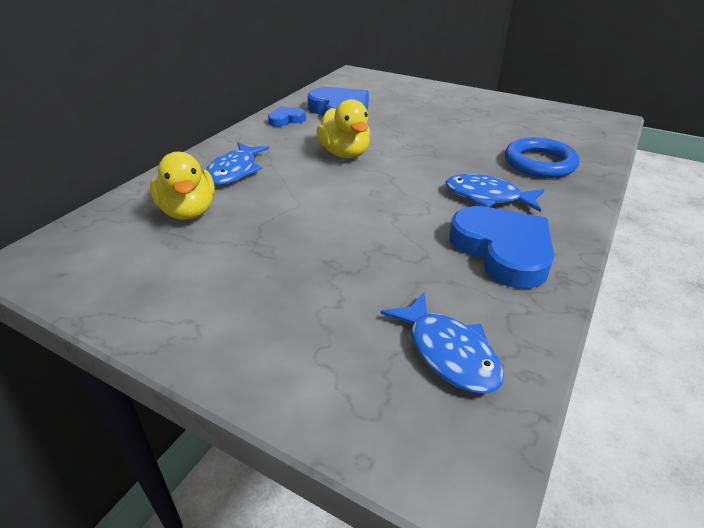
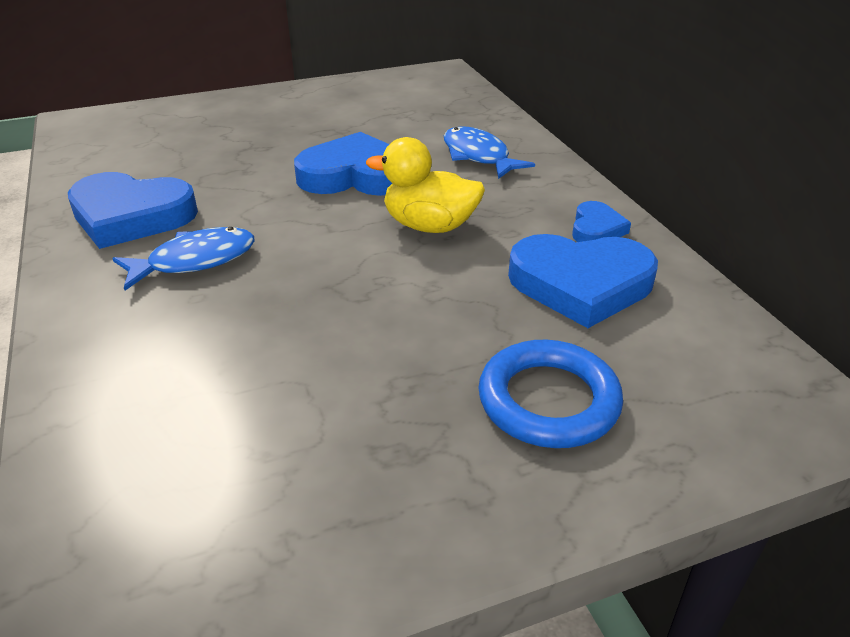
camera: 130 degrees right, 0 degrees up
yellow duck [150,152,215,220] -> none
blue fish [381,292,504,394] -> none
blue ring [505,137,579,178] -> blue ring moved to [478,340,623,448]
none -> blue heart [294,132,392,196]

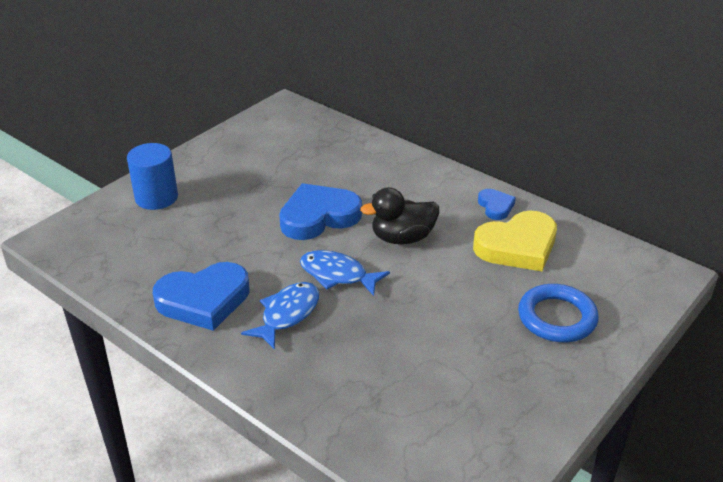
camera: 30 degrees left, 0 degrees up
yellow duck [366,137,485,233] -> black duck [360,187,439,244]
blue fish [444,126,535,179] -> blue fish moved to [300,250,390,296]
blue heart [508,234,658,328] -> yellow heart [473,210,557,271]
none -> blue cylinder [127,143,178,210]

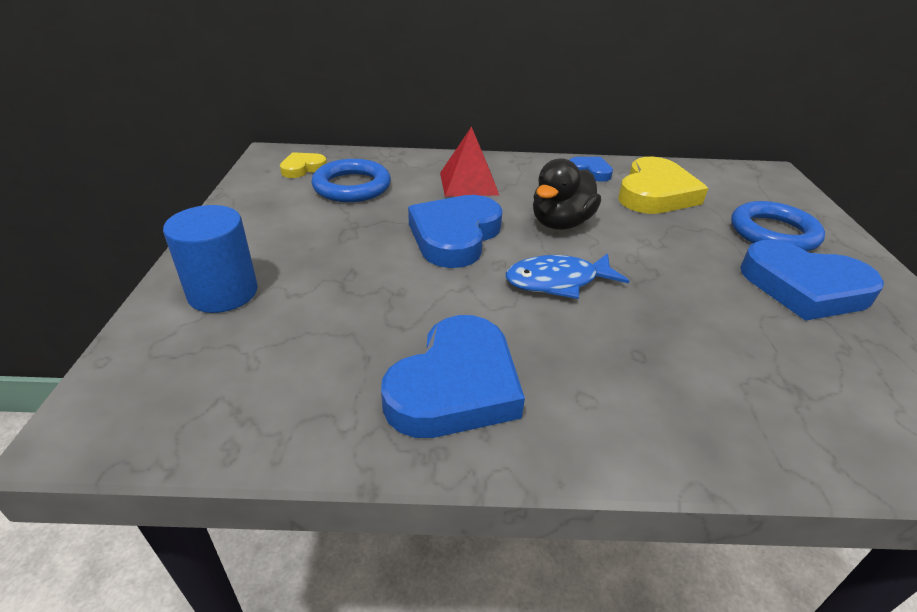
camera: 40 degrees left, 0 degrees up
blue fish [241,282,319,350] -> none
none -> yellow heart [280,152,327,178]
none -> blue ring [311,159,391,202]
none -> red pyramid [440,126,499,197]
none -> blue heart [740,240,884,321]

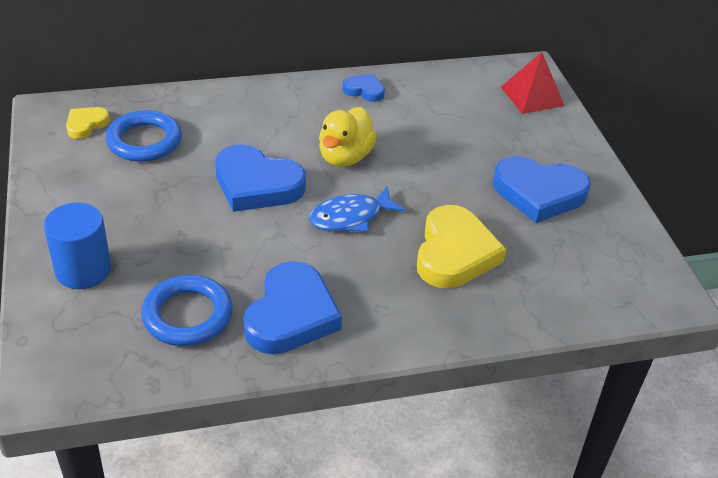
camera: 15 degrees left, 5 degrees up
blue heart [408,195,503,268] -> blue heart turned 75 degrees counterclockwise [215,144,306,212]
red pyramid [440,126,499,197] -> red pyramid moved to [501,52,565,114]
black duck [533,158,601,230] -> yellow duck [319,107,377,167]
yellow heart [619,157,708,214] -> yellow heart moved to [417,205,506,288]
blue ring [731,201,825,251] -> blue ring moved to [141,275,233,346]

